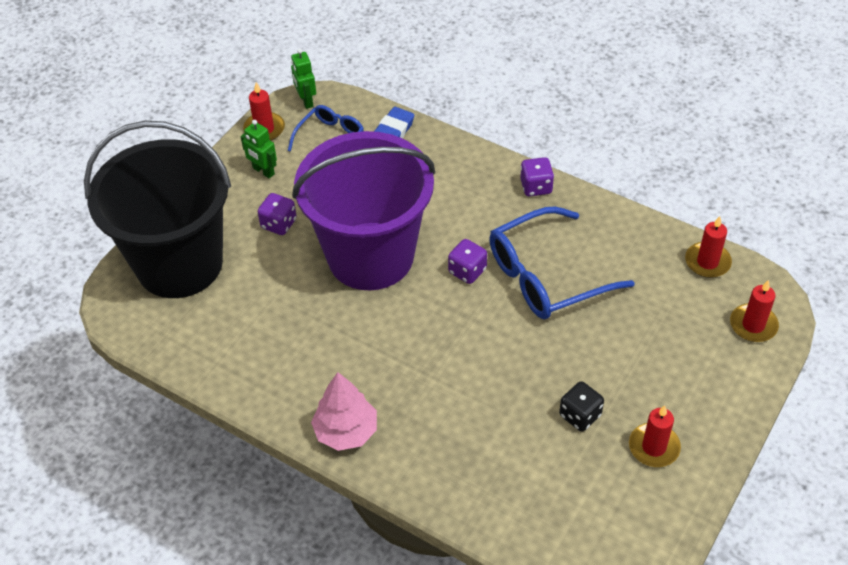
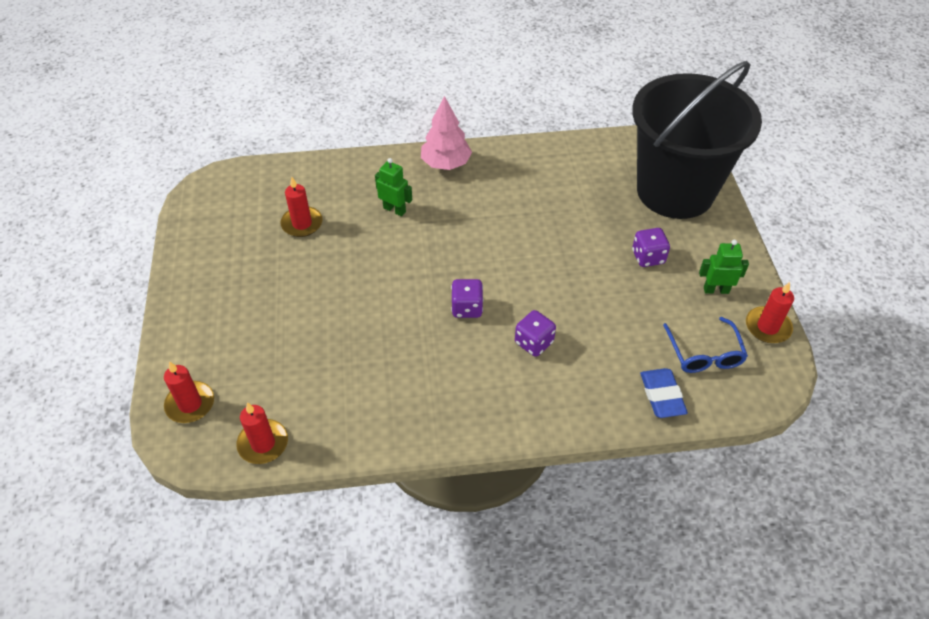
camera: 140 degrees right, 0 degrees up
green robot [291,49,316,109] -> green robot moved to [375,158,412,217]
purple bucket [292,131,435,290] -> none
blue glasses [489,207,635,319] -> none
purple dice [520,157,554,196] -> purple dice moved to [515,310,556,357]
black dice [559,381,604,431] -> none
red candle [629,405,681,467] -> red candle moved to [280,177,323,237]

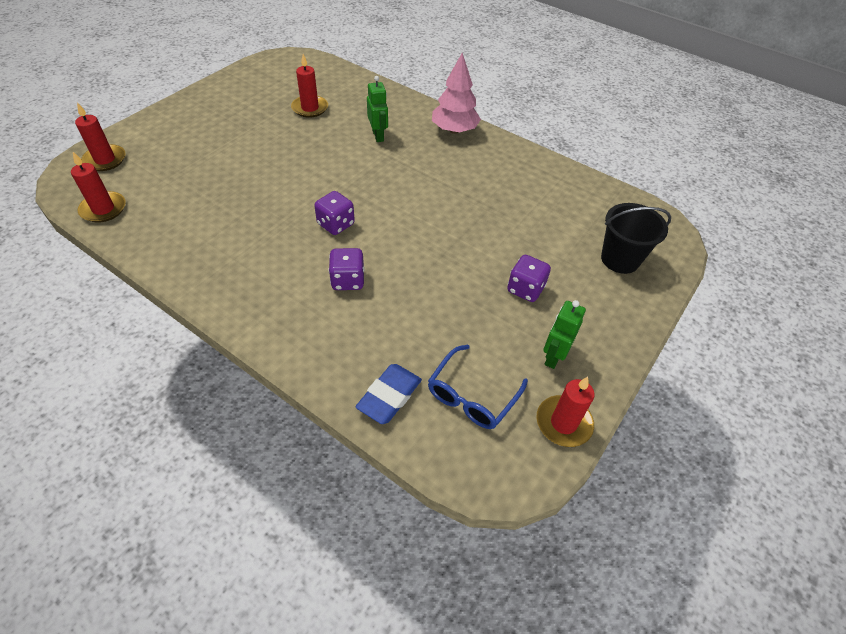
camera: 40 degrees right, 0 degrees up
black bucket [632,61,762,219] -> black bucket [601,203,671,274], size x0.44
green robot [699,240,749,294] -> green robot turned 105 degrees counterclockwise [543,300,586,369]

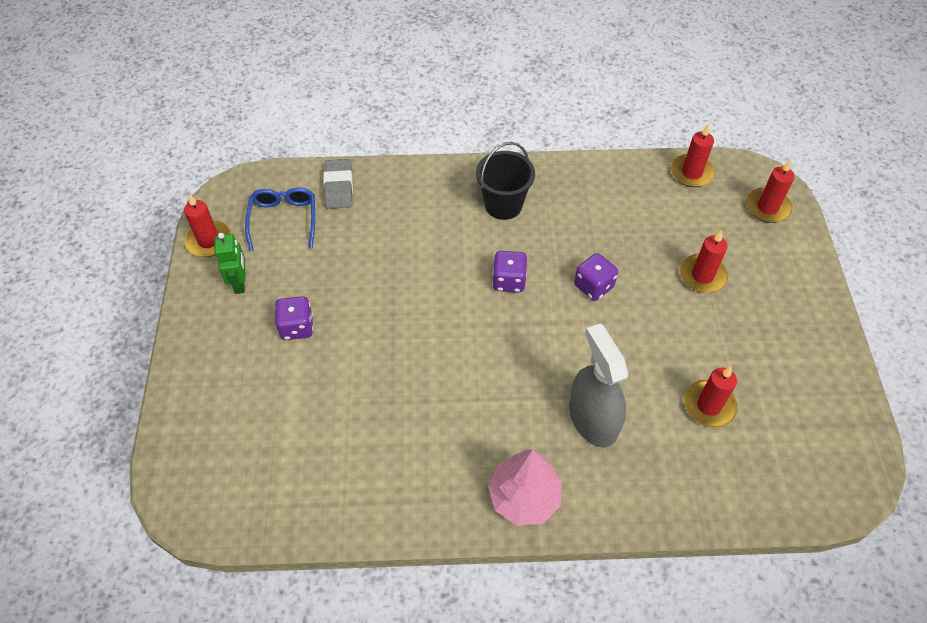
camera: 145 degrees right, 5 degrees up
purple dice [329,248,365,290] -> purple dice moved to [574,253,618,301]
blue eraser [355,364,422,424] -> grey eraser [323,159,353,209]
green robot [367,76,388,142] -> grey spray bottle [569,323,628,448]
black bucket [601,203,671,274] -> black bucket moved to [476,142,535,220]
none -> red candle [680,230,728,293]

